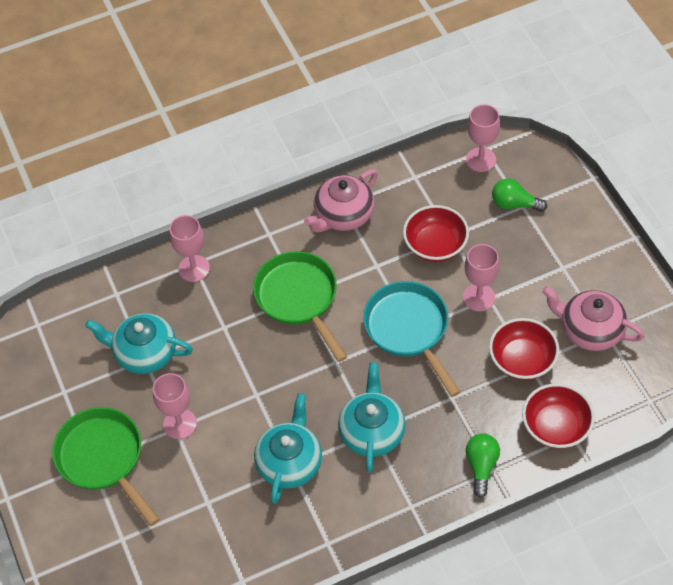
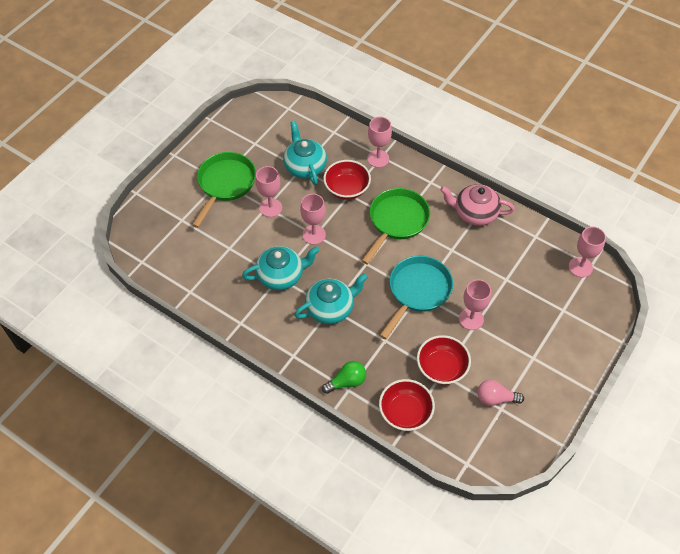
camera: 55 degrees right, 0 degrees up
red bowl [403,205,469,262] -> red bowl moved to [323,160,371,200]
green light bulb [492,179,547,212] -> none
pink teapot [542,286,644,351] -> pink light bulb [477,380,524,406]
none -> pink goblet [300,194,326,245]

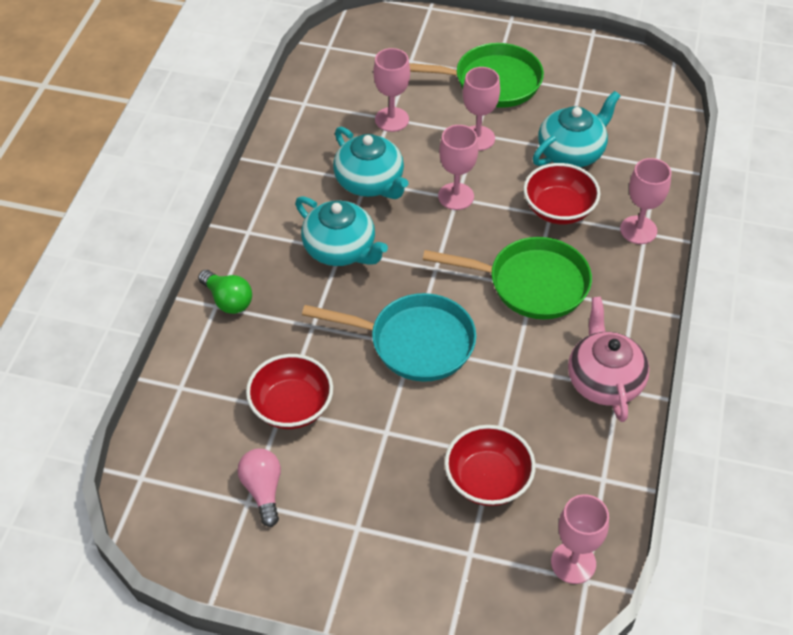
camera: 70 degrees right, 5 degrees down
red bowl [379,379,435,431] -> red bowl moved to [445,425,536,506]
pink goblet [459,279,491,330] -> pink goblet moved to [373,48,410,132]

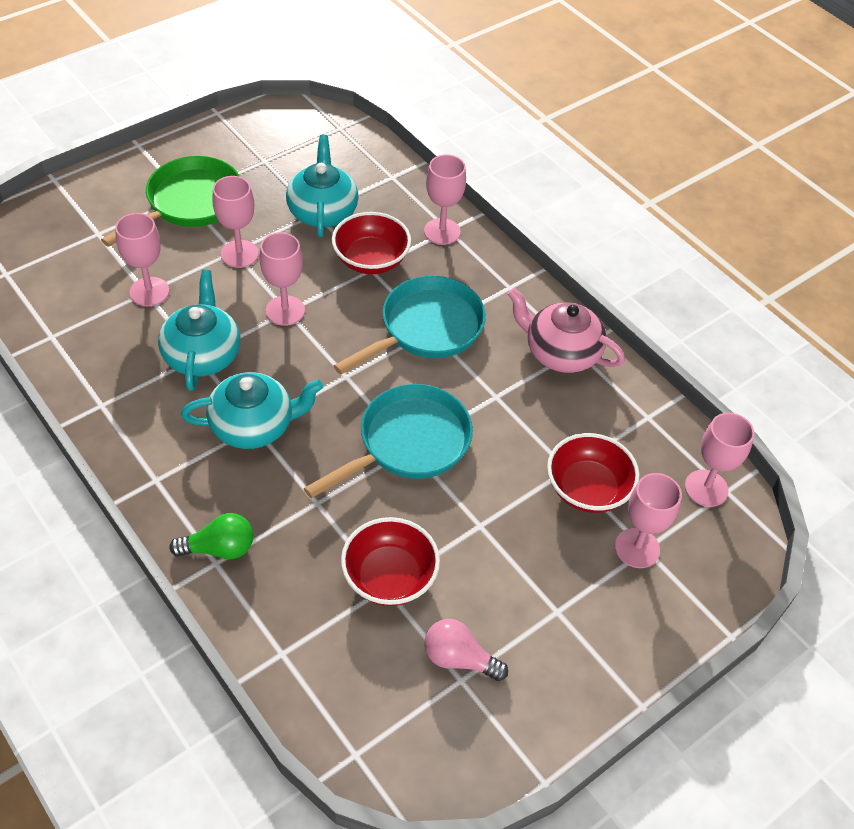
camera: 55 degrees left, 0 degrees up
turquoise teapot [333,127,408,199] -> turquoise teapot turned 90 degrees counterclockwise [158,270,240,391]
green pan [423,237,592,319] -> turquoise pan [334,276,486,374]
none -> pink goblet [615,473,682,568]

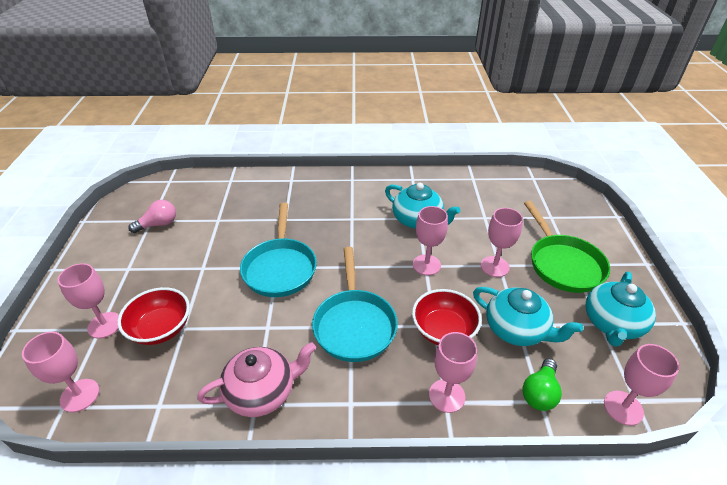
camera: 130 degrees right, 10 degrees down
pink goblet [115,213,169,306] -> pink goblet moved to [604,344,680,426]
green light bulb [169,513,253,559] -> green light bulb moved to [522,359,562,411]
turquoise teapot [181,372,323,449] -> turquoise teapot moved to [586,271,656,347]
red bowl [341,517,440,606] -> none

